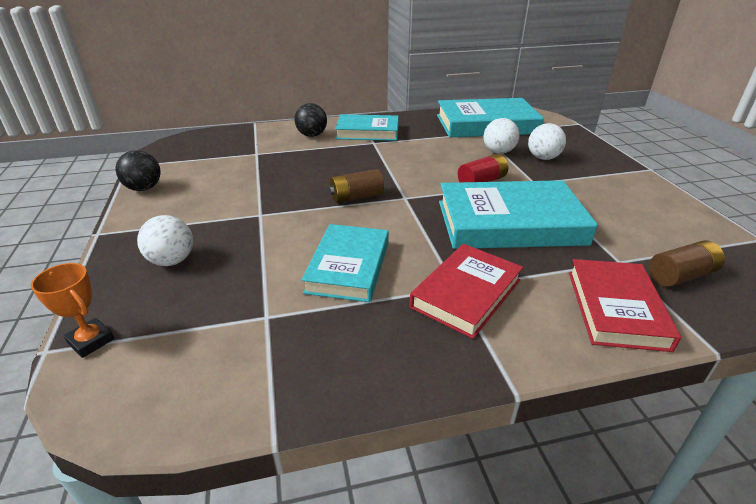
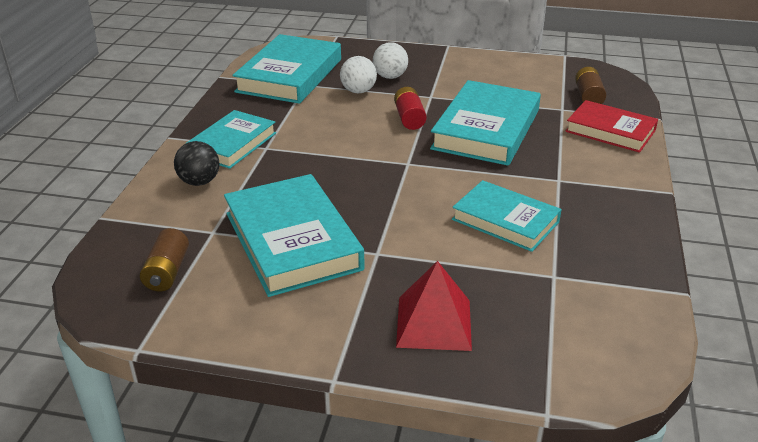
camera: 65 degrees left, 0 degrees up
orange trophy [31,263,114,358] -> none
black ball [116,150,161,191] -> none
white ball [137,215,193,266] -> red pyramid [396,261,472,351]
brown battery [329,169,384,203] -> brown battery moved to [140,228,189,292]
red book [410,244,523,339] -> none
none -> turquoise book [224,174,364,297]

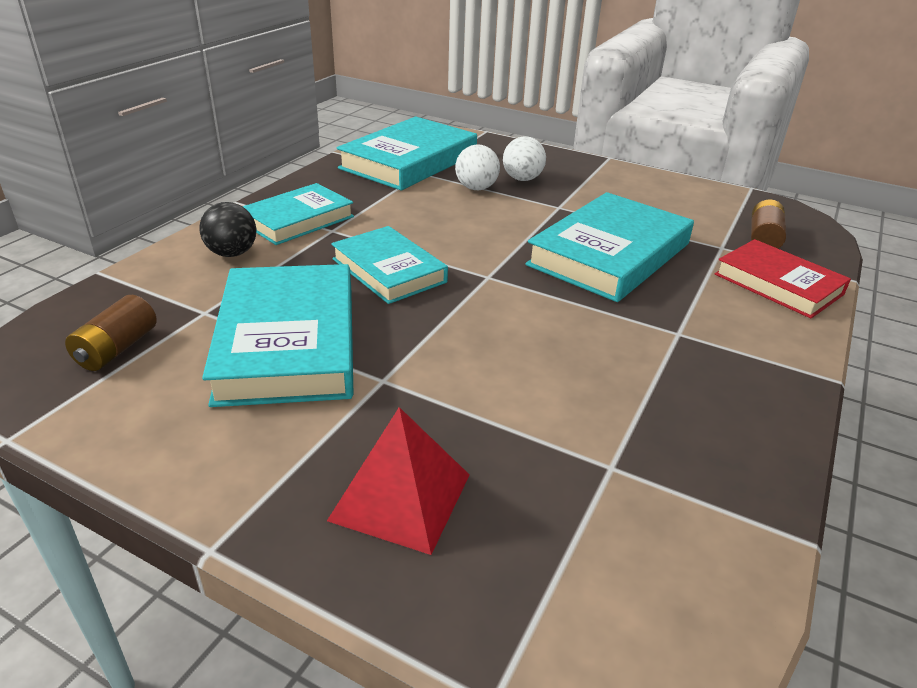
camera: 15 degrees right, 0 degrees up
red battery [394,87,427,130] -> none
turquoise book [452,180,562,252] -> turquoise book moved to [331,226,448,304]

